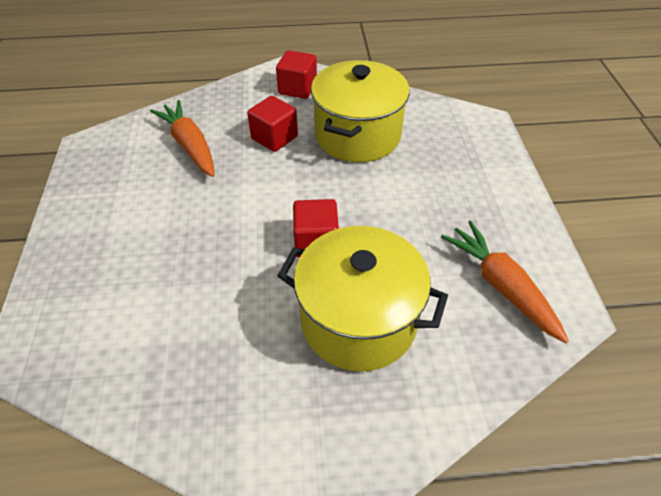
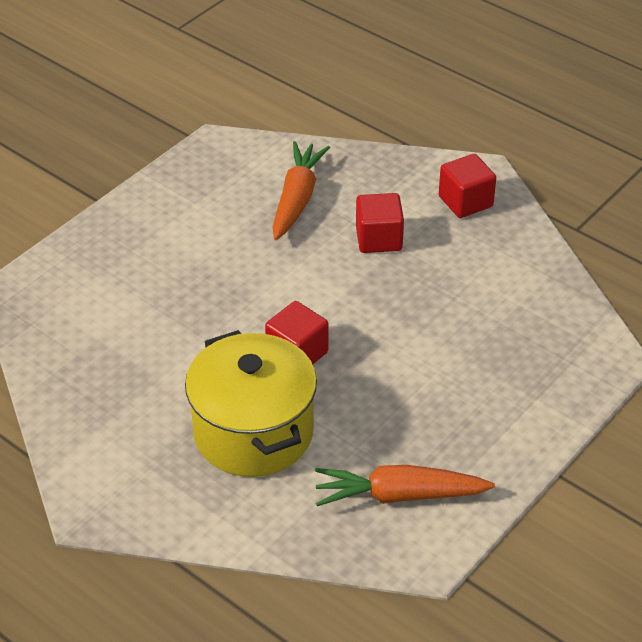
camera: 45 degrees right, 5 degrees down
yellow pot [311,60,410,162] -> none
orange carrot [441,221,569,343] -> orange carrot turned 105 degrees counterclockwise [315,465,495,506]

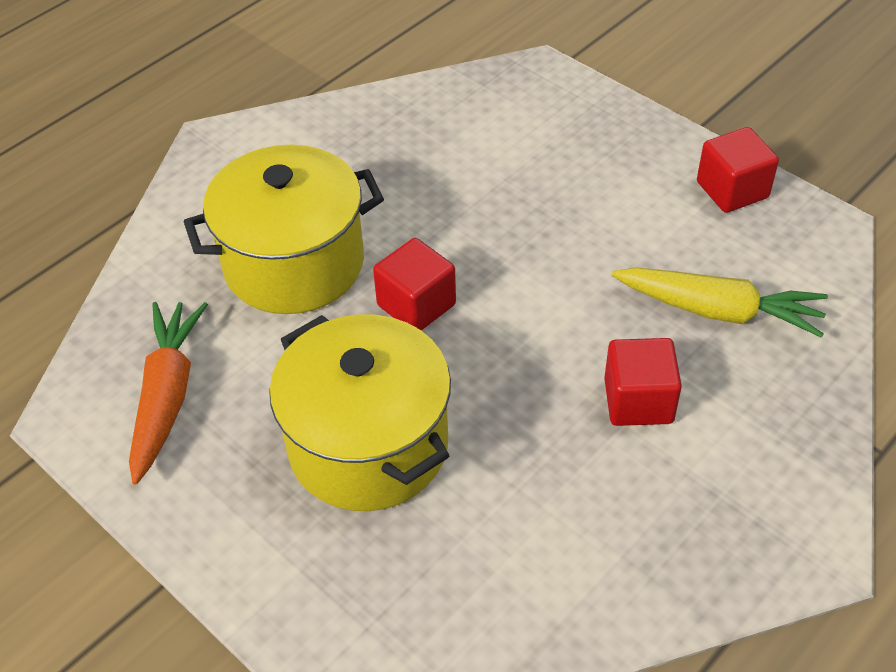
camera: 95 degrees right, 5 degrees up
orange carrot [272,141,330,240] -> yellow carrot [611,267,828,338]
red cube [439,154,496,218] -> red cube moved to [697,127,779,213]
none -> yellow pot [269,314,451,511]

